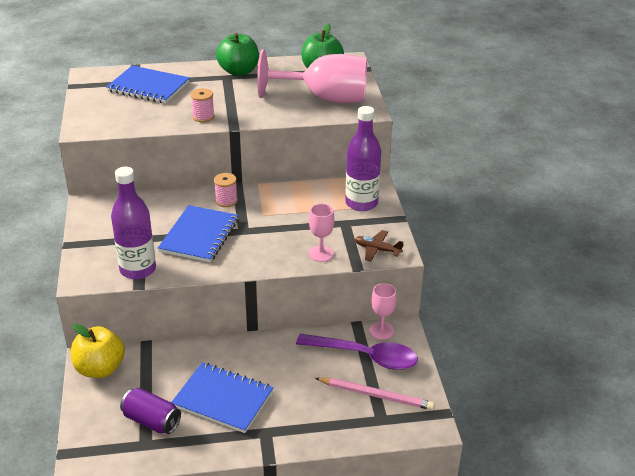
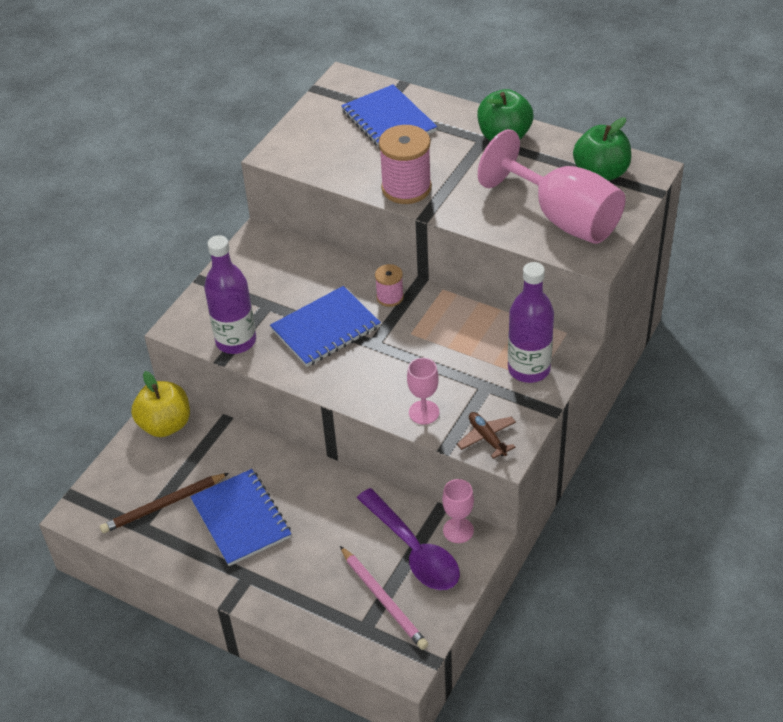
camera: 40 degrees right, 10 degrees up
purple can [120,388,181,434] -> brown pencil [100,473,229,533]
pink spool [191,88,215,122] -> pink spool [379,125,432,204], size x1.83

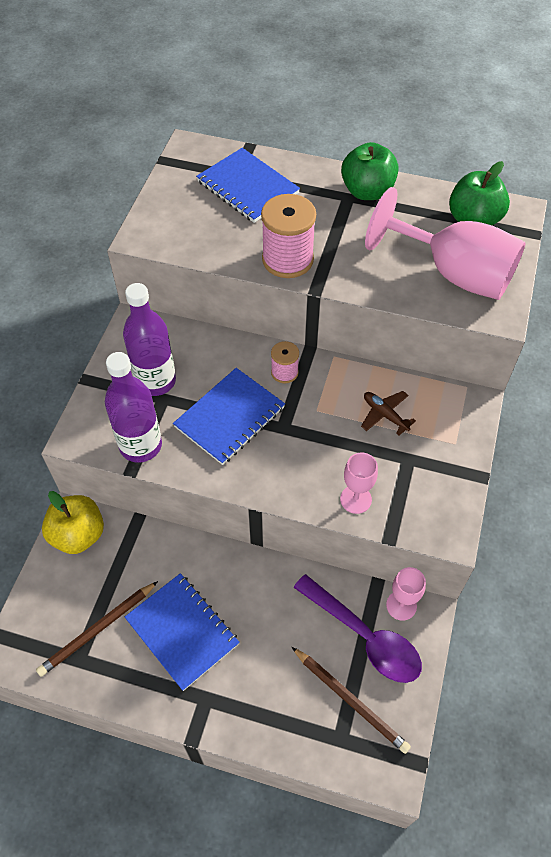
camera: 15 degrees left, 10 degrees up
pink pencil [340,546,428,650] -> brown pencil [292,647,411,754]
brown plane [457,412,516,459] -> brown plane moved to [361,391,416,435]
purple bottle [508,262,554,383] -> purple bottle moved to [123,283,176,396]

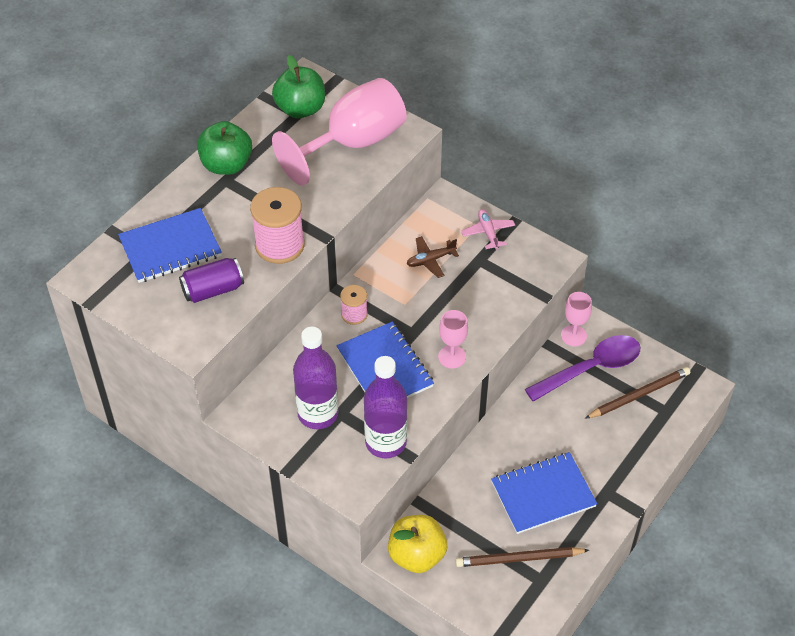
camera: 70 degrees left, 5 degrees down
brown pencil [36,581,158,677] -> brown pencil turned 105 degrees clockwise [456,547,589,567]
pink goblet [340,453,378,514] -> pink goblet moved to [438,310,468,369]
none -> purple can [179,258,244,303]
none -> pink plane [461,209,515,250]

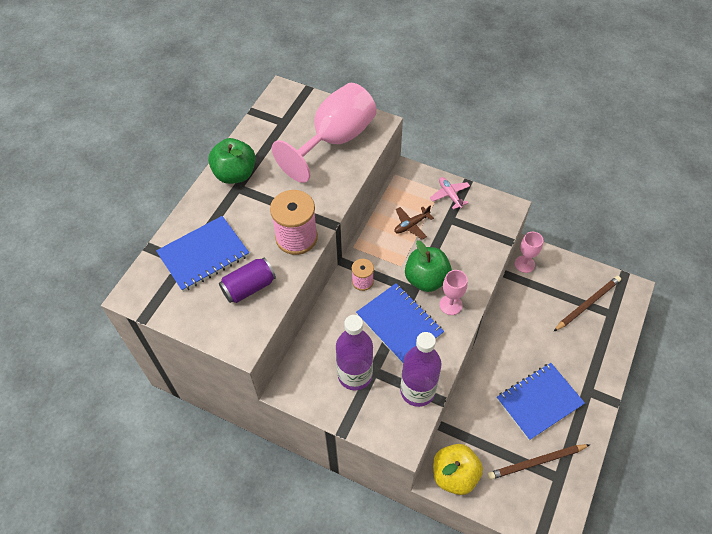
camera: 10 degrees left, 5 degrees up
green apple [272,55,325,118] -> green apple moved to [405,240,452,292]
purple spoon [525,335,640,402] -> none

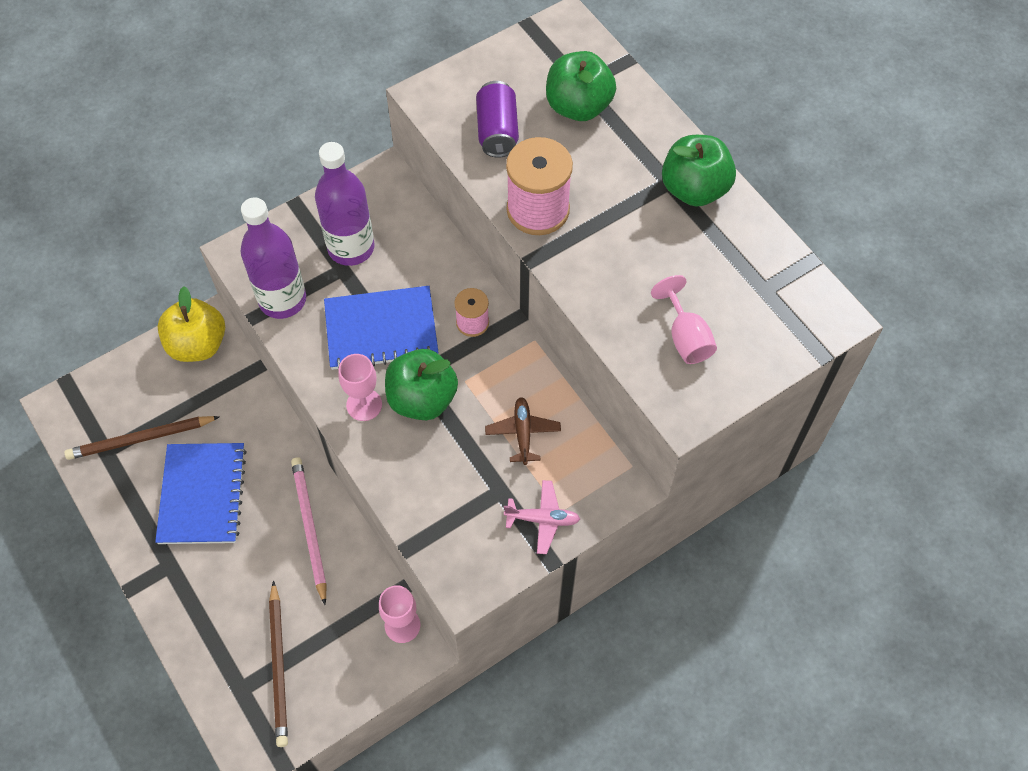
camera: 120 degrees right, 5 degrees up
blue notebook [156,216,249,292] -> green apple [546,51,616,121]
pink goblet [272,83,377,183] -> pink goblet [651,275,717,364], size x0.46
brown pencil [488,444,590,480] -> brown pencil turned 120 degrees counterclockwise [64,416,220,460]
none -> pink pencil [291,457,326,605]

